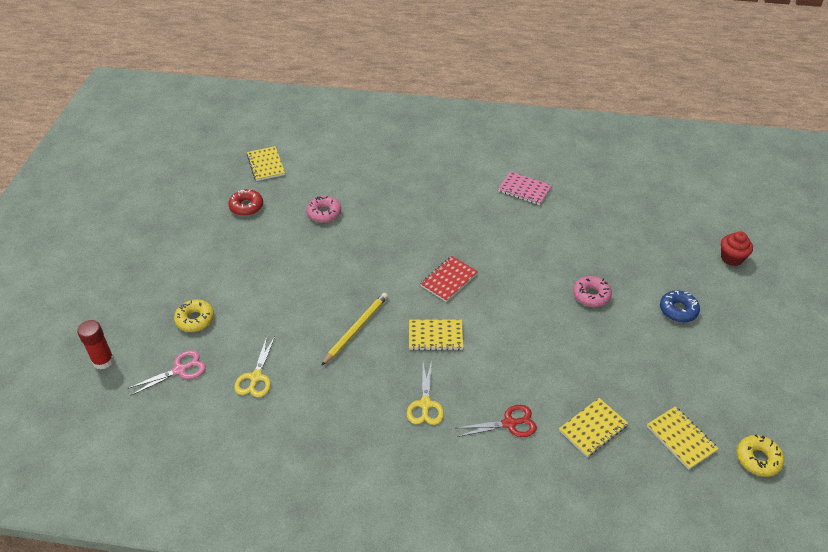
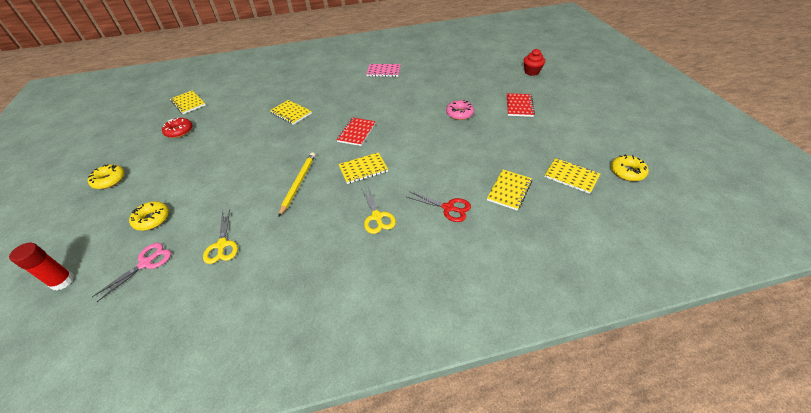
camera: 20 degrees left, 0 degrees up
pink donut [306,196,341,223] -> none
red scissors [457,405,537,437] -> red scissors turned 60 degrees clockwise [407,191,471,222]
blue donut [660,290,700,323] -> red notebook [506,93,535,117]
none -> yellow donut [88,164,125,189]
none -> yellow notebook [270,100,312,125]

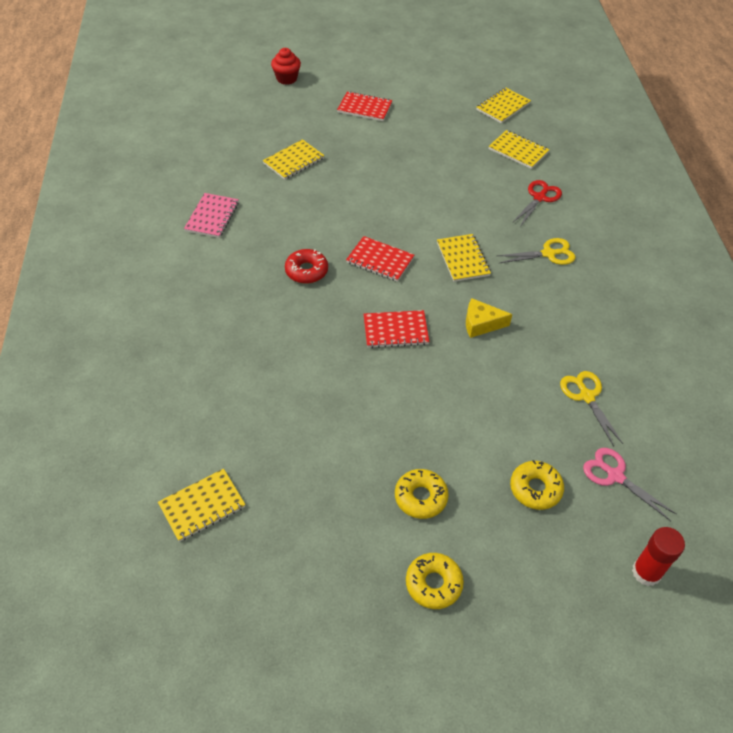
camera: 85 degrees left, 5 degrees up
red donut [162,118,192,138] -> red donut moved to [285,249,328,284]
yellow scissors [203,210,238,264] -> yellow scissors turned 105 degrees counterclockwise [560,371,623,446]
yellow notebook [270,100,312,125] -> yellow notebook moved to [263,139,325,180]
yellow pencil [278,152,315,217] -> yellow cheese [466,298,512,338]
pink donut [446,100,474,120] -> none
yellow donut [611,155,649,181] -> yellow donut moved to [395,469,449,519]
none -> red notebook [364,310,429,348]

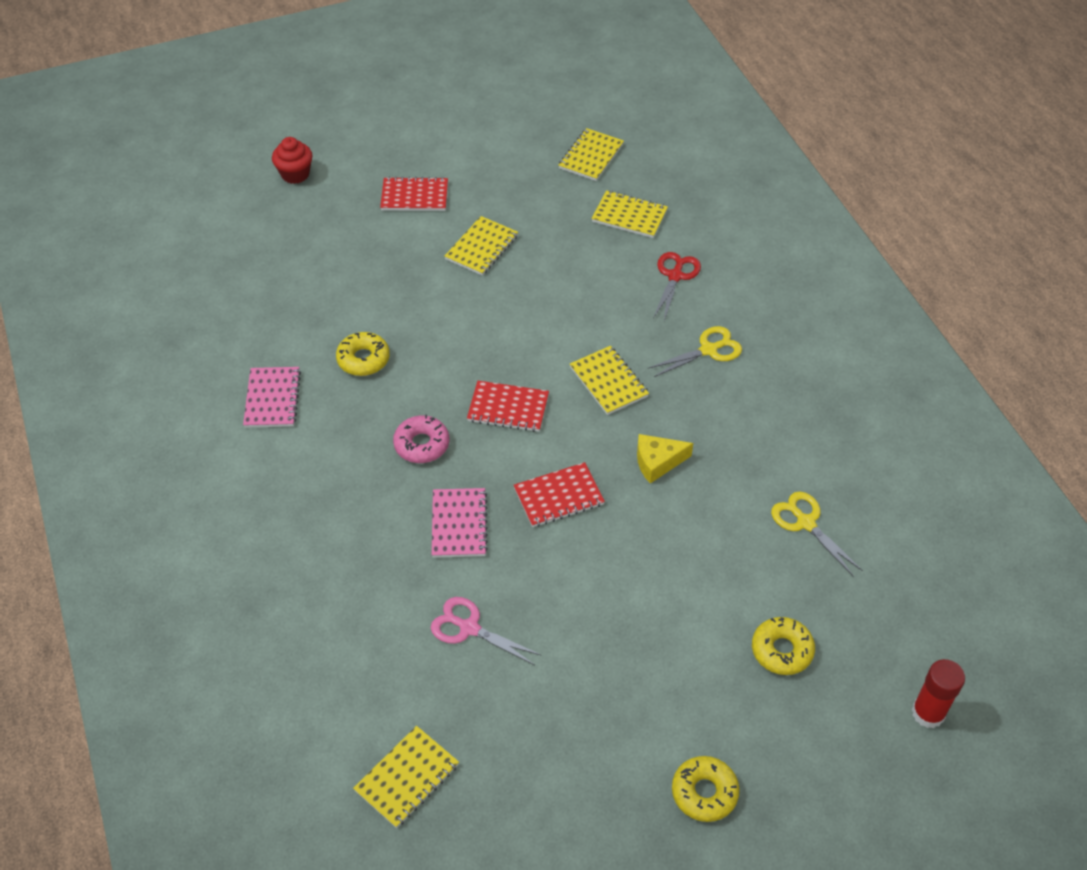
camera: 15 degrees left, 0 degrees up
yellow notebook [263,139,325,180] -> yellow notebook moved to [445,216,518,275]
red donut [285,249,328,284] -> pink donut [393,414,449,463]
yellow donut [395,469,449,519] -> yellow donut moved to [336,332,390,376]
pink scissors [583,448,677,521] -> pink scissors moved to [431,597,542,665]
none -> pink notebook [432,488,488,557]

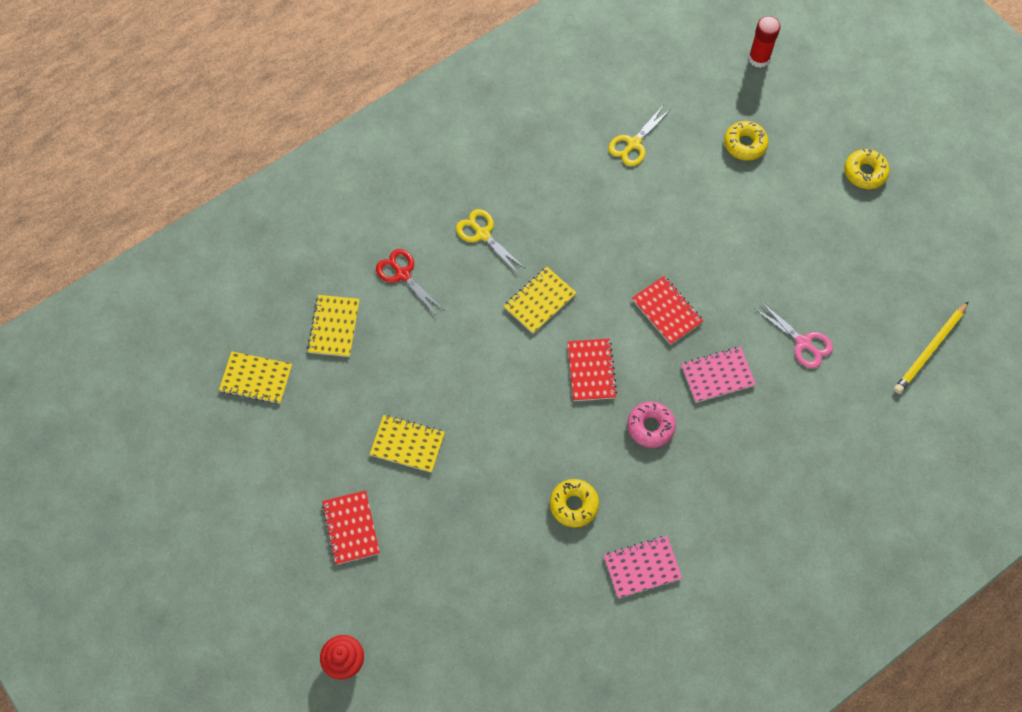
camera: 105 degrees left, 15 degrees up
yellow notebook [353,726,459,828] -> yellow pencil [894,301,969,394]
pink scissors [431,597,542,665] -> pink scissors turned 60 degrees counterclockwise [755,302,833,368]
yellow cheese [637,434,693,483] -> none
red scissors [653,252,701,321] -> red scissors turned 45 degrees clockwise [376,249,443,315]

